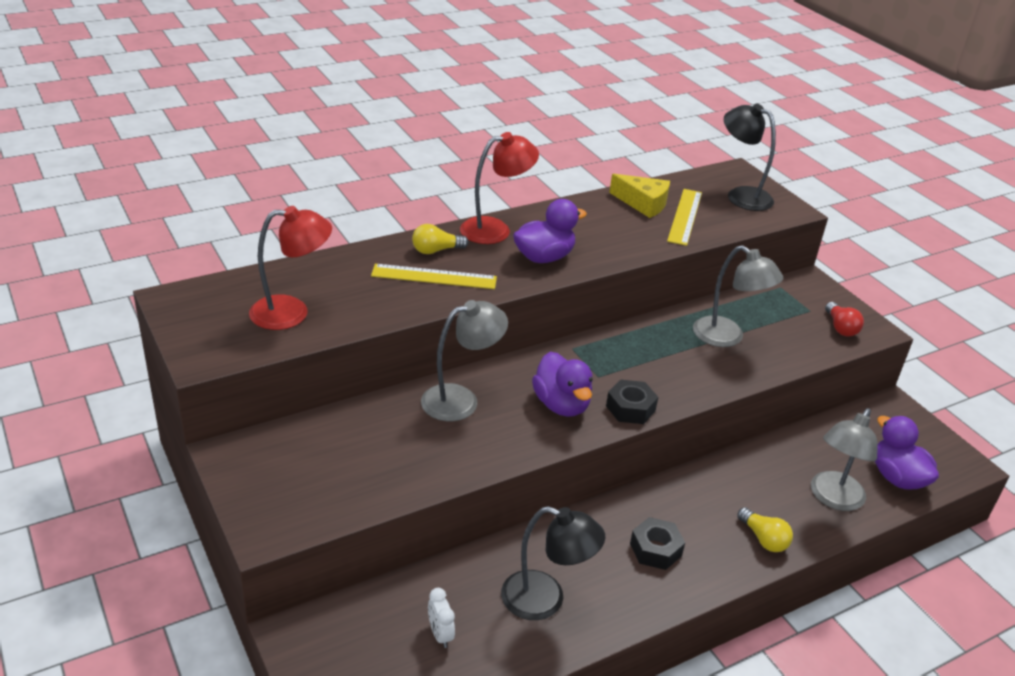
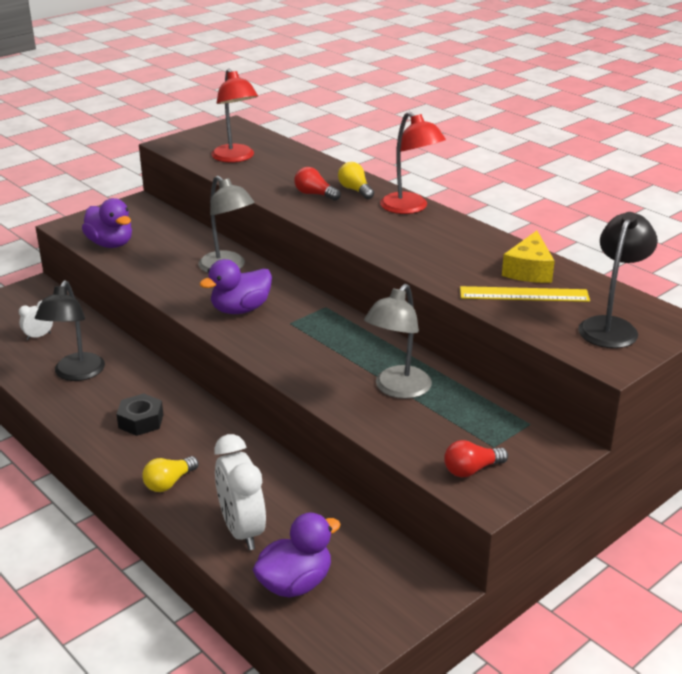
camera: 80 degrees right, 5 degrees down
yellow ruler [371,264,497,289] -> red light bulb [294,167,341,201]
purple duck [513,199,587,263] -> purple duck moved to [82,198,132,248]
black nut [606,379,658,424] -> none
grey lamp [811,408,878,511] -> white clock [215,434,266,550]

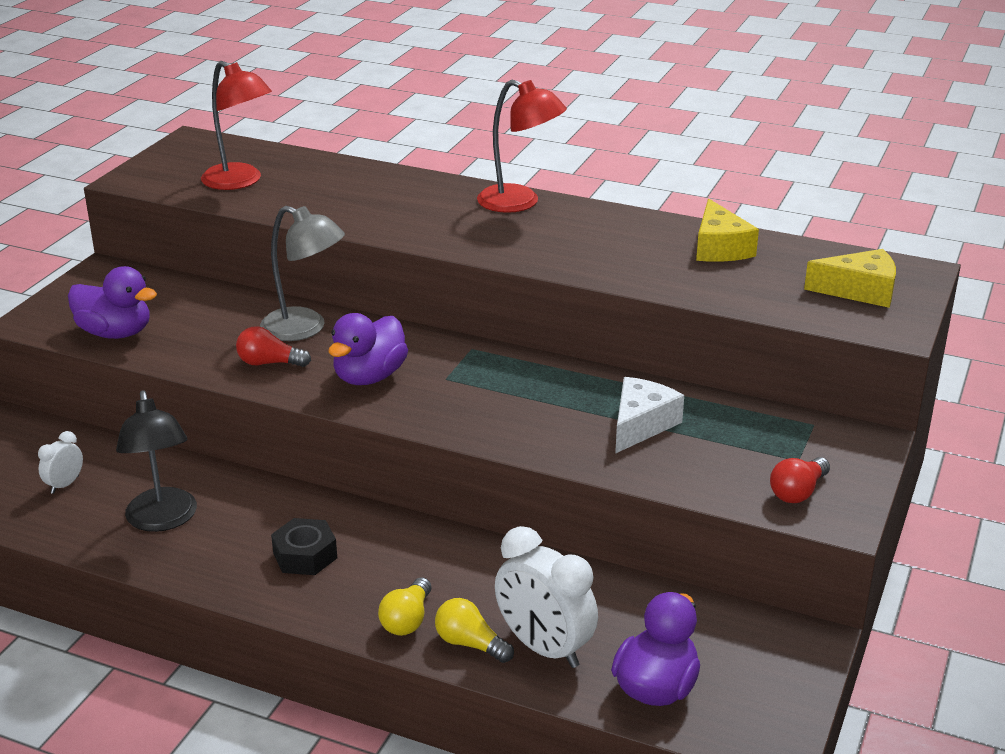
camera: 25 degrees left, 0 degrees up
red light bulb [294,167,341,201] -> red light bulb moved to [236,326,311,367]
yellow light bulb [338,162,374,199] -> yellow light bulb moved to [435,598,514,663]
grey lamp [364,284,432,399] -> white cheese [615,377,684,454]
yellow ruler [460,286,590,302] -> none
black lamp [578,212,658,348] -> yellow cheese [804,249,896,308]

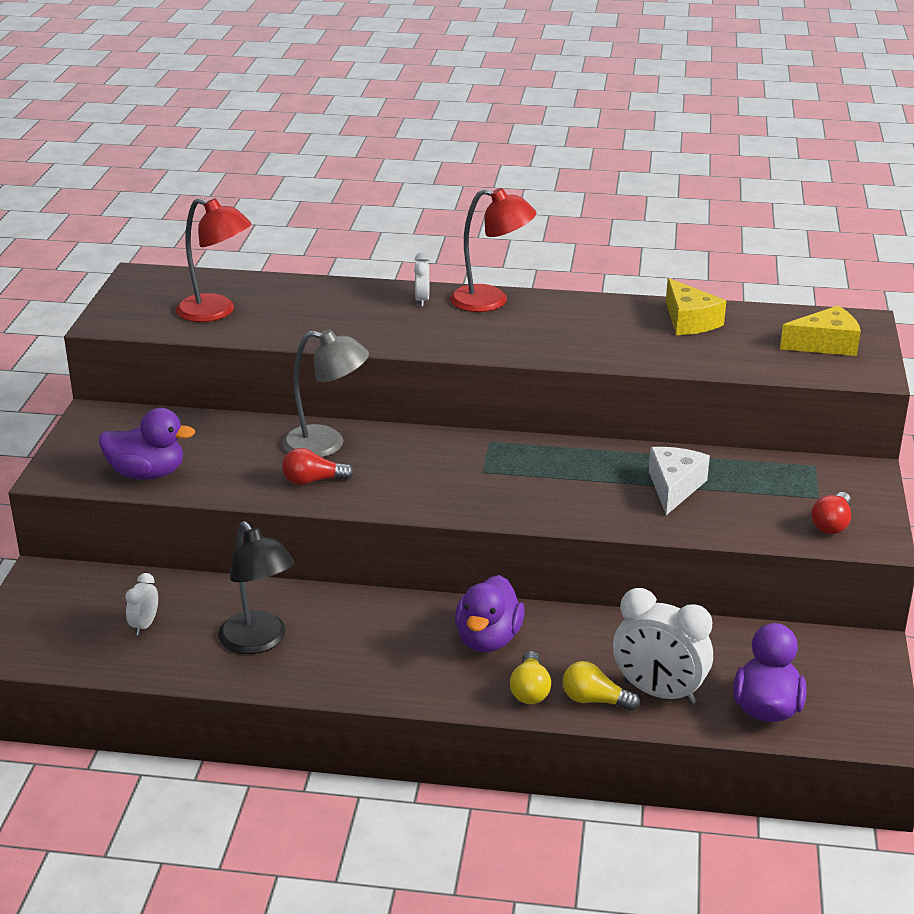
camera: 15 degrees left, 0 degrees up
black nut [271,518,337,575] -> none
purple duck [328,313,408,385] -> purple duck moved to [455,575,525,652]
none -> white clock [414,253,429,307]

